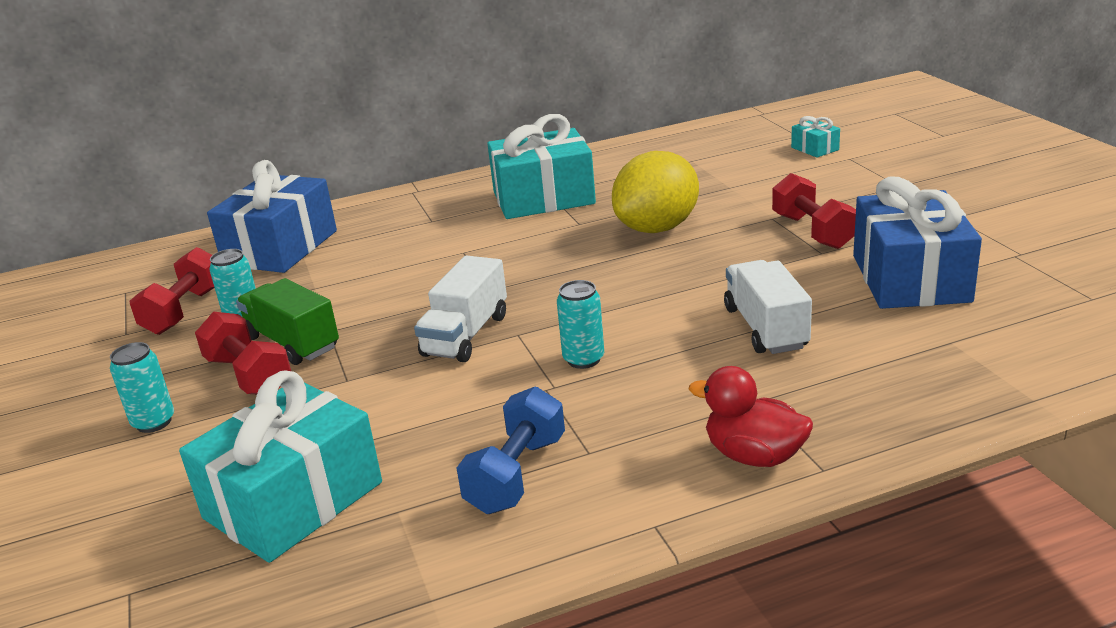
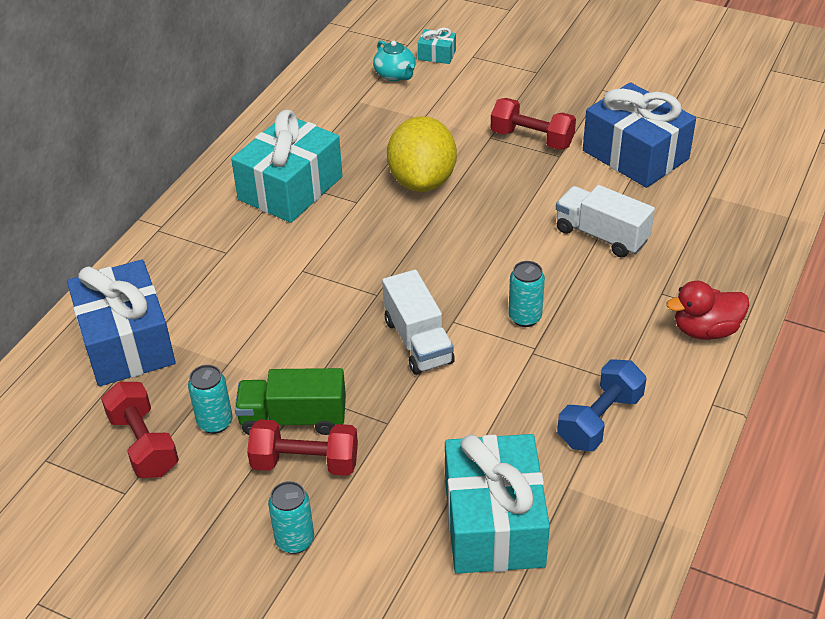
camera: 45 degrees left, 15 degrees up
blue dumbbell [457,387,565,514] -> blue dumbbell turned 60 degrees clockwise [557,359,646,451]
none -> turquoise teapot [373,41,416,81]

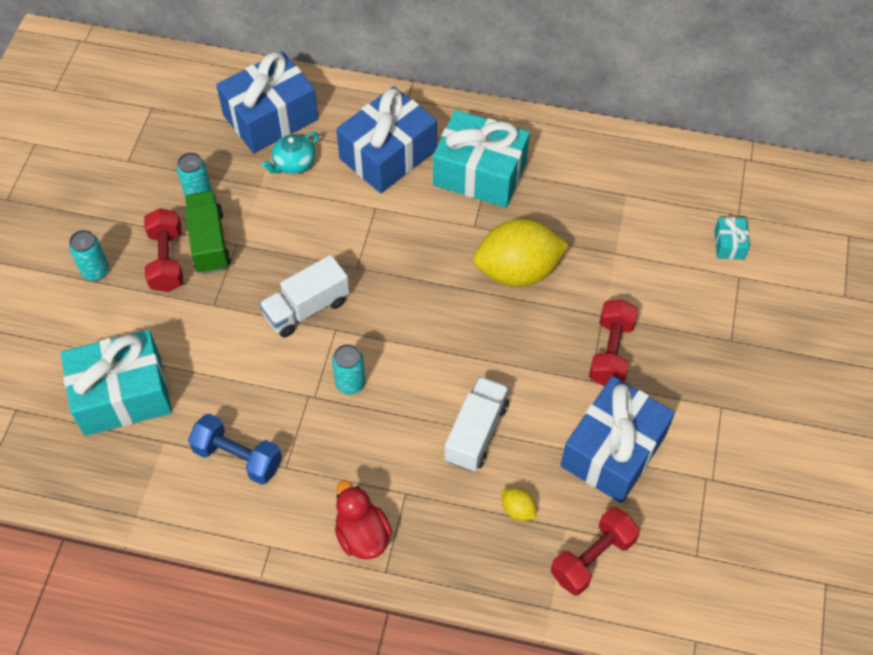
camera: 75 degrees right, 15 degrees up
red dumbbell [101,382,179,478] -> red dumbbell moved to [551,507,640,595]
turquoise teapot [373,41,416,81] -> turquoise teapot moved to [262,132,319,174]
none -> blue gift [336,86,437,193]
none -> yellow lemon [502,488,536,521]

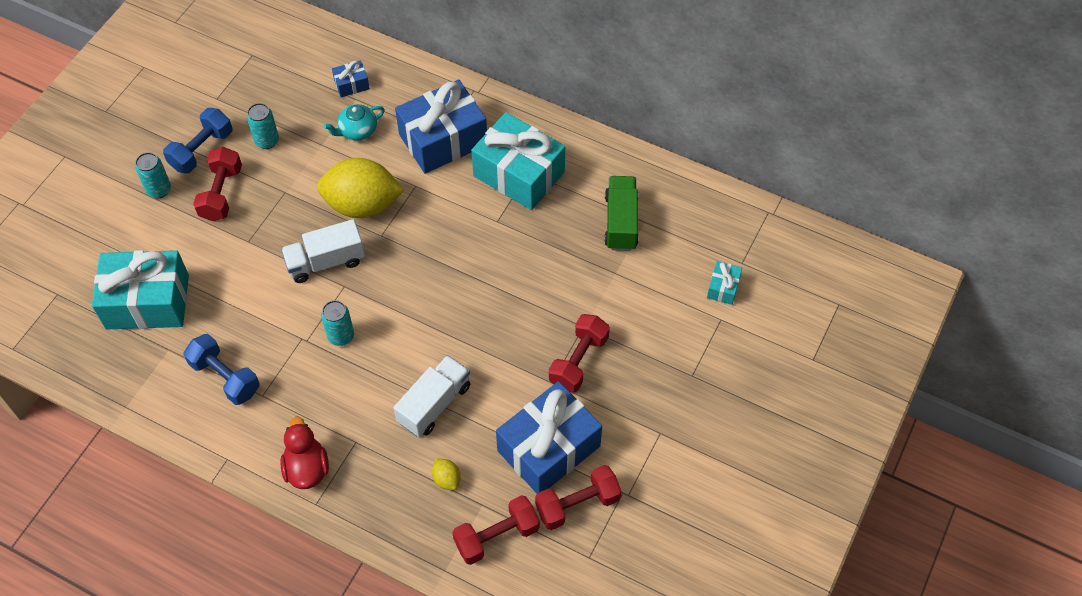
camera: 15 degrees right, 0 degrees up
green truck [185,191,231,274] -> green truck moved to [604,176,639,251]
blue gift [216,51,318,153] -> blue gift [332,60,370,97], size x0.43
yellow lemon [473,219,569,287] -> yellow lemon moved to [317,158,404,218]
none -> blue dumbbell [163,108,232,174]
none -> red dumbbell [535,465,621,530]

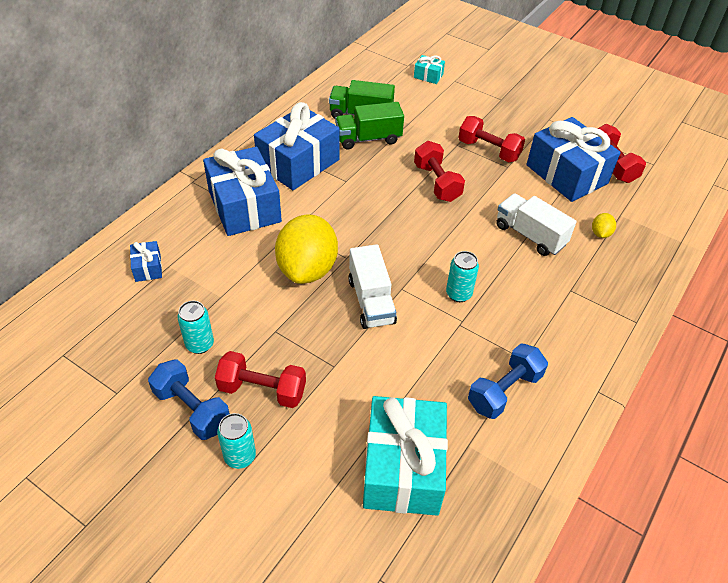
camera: 85 degrees left, 10 degrees down
red duck [280,417,329,489] -> none
turquoise teapot [324,104,385,141] -> none
yellow lemon [432,458,460,490] -> yellow lemon turned 45 degrees counterclockwise [592,213,616,238]
red dumbbell [452,495,540,565] -> red dumbbell moved to [414,141,465,202]
turquoise gift [471,112,565,210] -> blue gift [254,102,340,190]
none -> green truck [335,102,404,150]

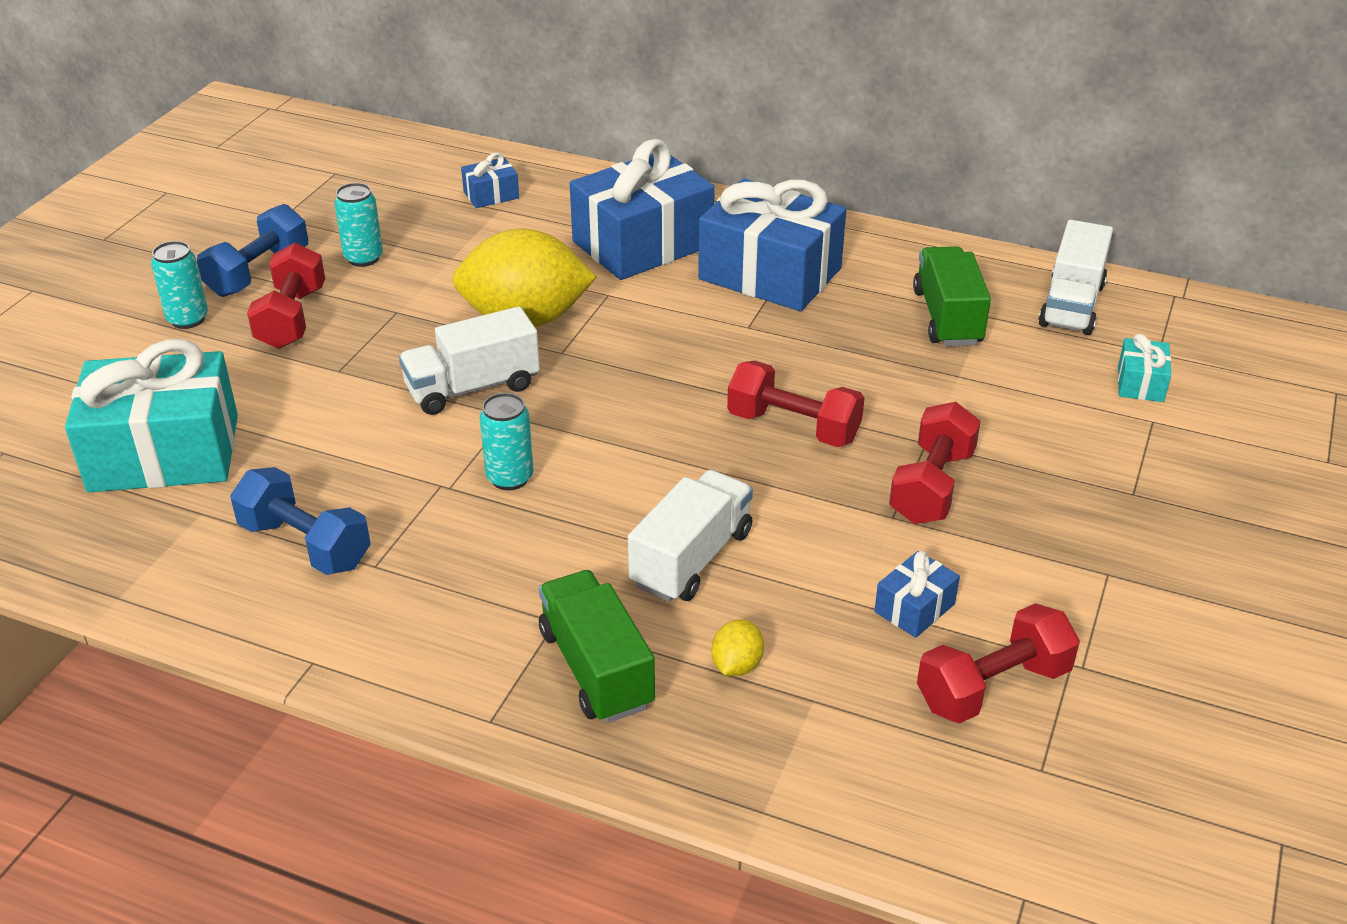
camera: 80 degrees right, 10 degrees down
green truck [335,102,404,150] -> green truck moved to [539,570,655,723]
red dumbbell [414,141,465,202] -> red dumbbell turned 60 degrees clockwise [727,360,864,447]
blue gift [527,117,621,202] -> blue gift [874,551,960,638], size x0.43
yellow lemon [592,213,616,238] -> yellow lemon turned 75 degrees counterclockwise [711,619,764,676]
none -> white truck [1038,220,1113,335]

